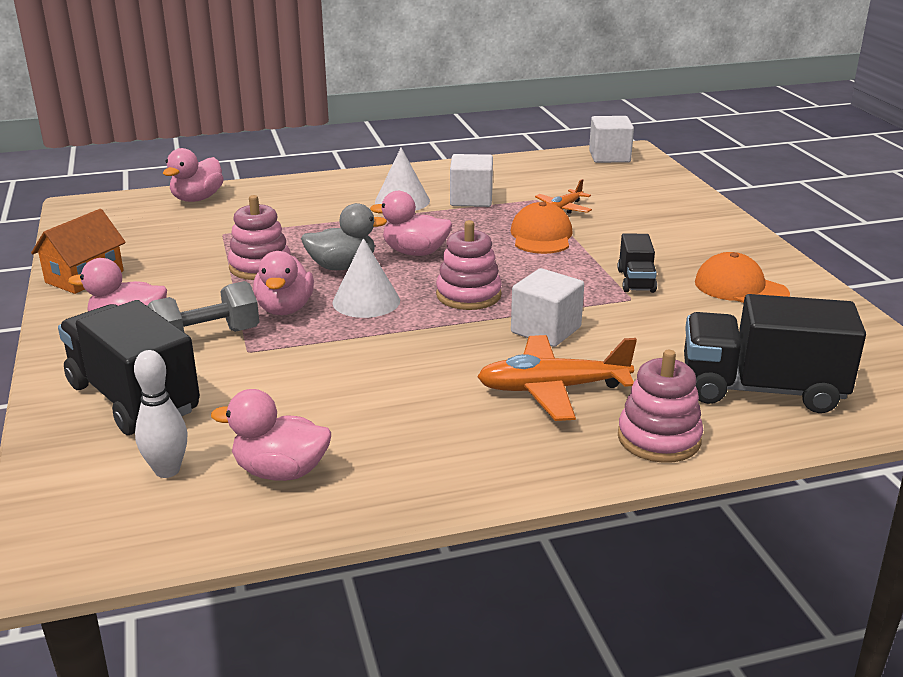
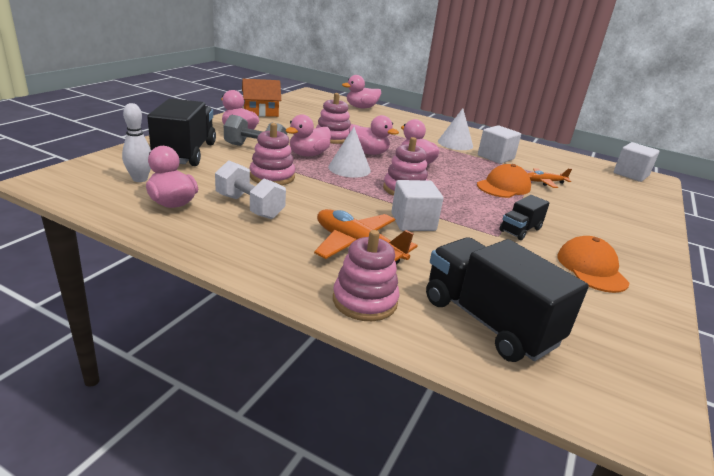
camera: 40 degrees right, 0 degrees up
grey duck [301,203,387,270] -> pink duck [349,115,399,155]
none -> white dumbbell [215,161,286,219]
none -> pink stacking toy [250,123,295,185]

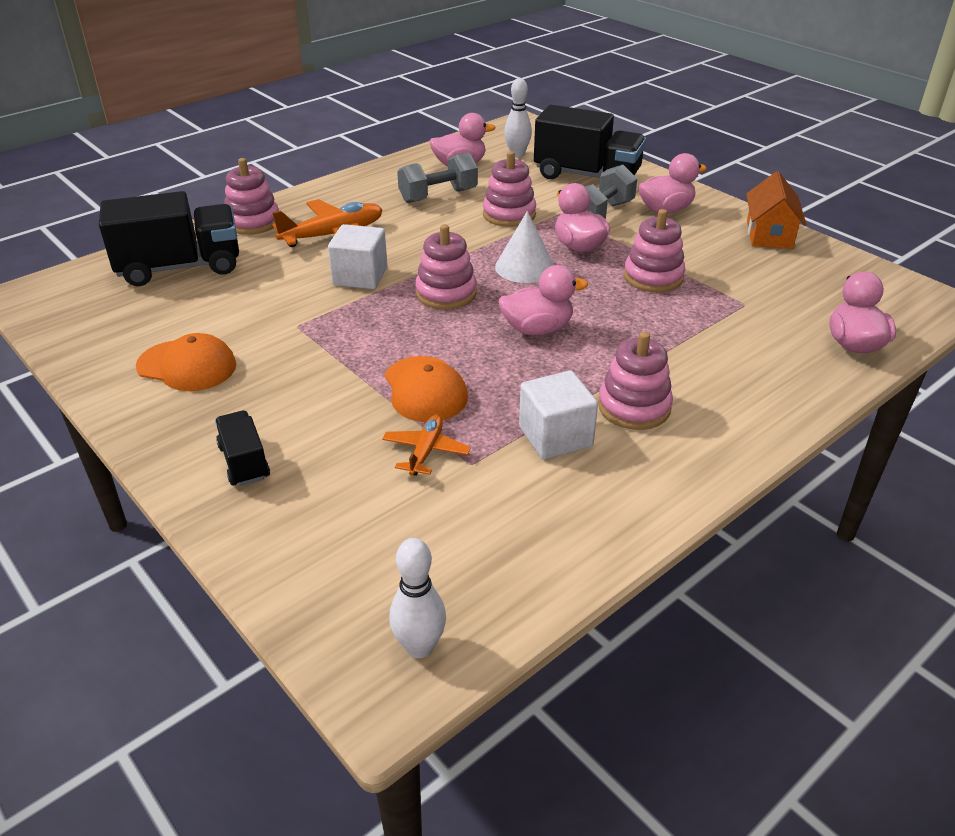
camera: 115 degrees right, 10 degrees up
white dumbbell [215,161,286,219] -> grey dumbbell [397,152,478,203]
pink duck [349,115,399,155] -> none
white cone [438,108,473,150] -> pink stacking toy [598,332,673,430]
black truck [499,195,550,240] -> black truck moved to [215,411,270,486]
white cube [614,142,659,182] -> white bowling pin [389,538,446,658]

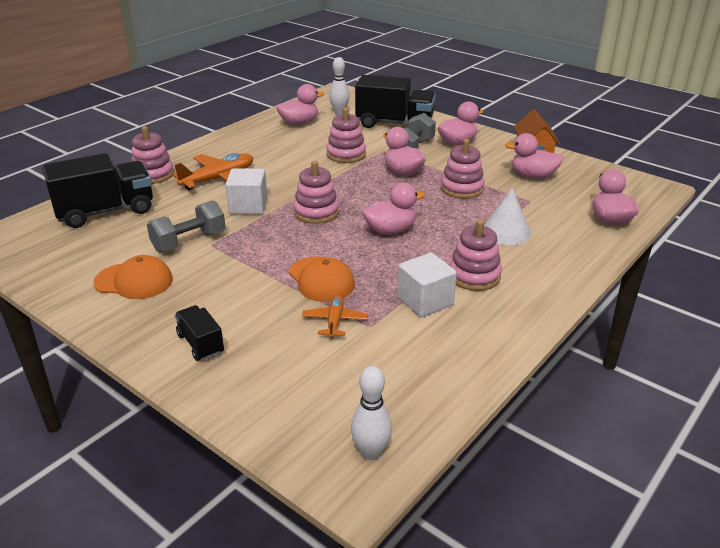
camera: 10 degrees left, 5 degrees down
grey dumbbell [397,152,478,203] -> grey dumbbell moved to [147,200,226,253]
white cone [495,211,554,283] -> white cone moved to [484,188,531,245]
none -> pink duck [505,133,564,179]

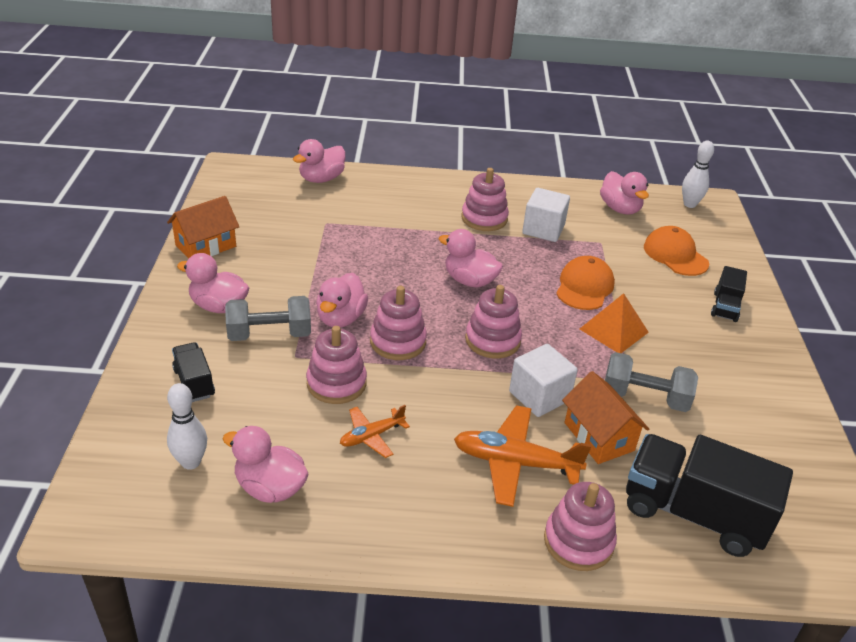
camera: 130 degrees left, 5 degrees up
orange cap [94,255,173,299] -> orange cap moved to [644,226,709,276]
orange plane [302,295,368,339] -> orange plane moved to [340,405,410,458]
black truck [355,75,435,128] -> black truck [172,342,215,402], size x0.50
pink stacking toy [441,139,485,199] -> pink stacking toy moved to [370,286,427,360]
white cone [484,188,531,245] -> none
pink duck [505,133,564,179] -> pink duck moved to [600,171,649,215]
none -> orange house [562,371,649,464]
none -> orange pyramid [580,293,649,353]

